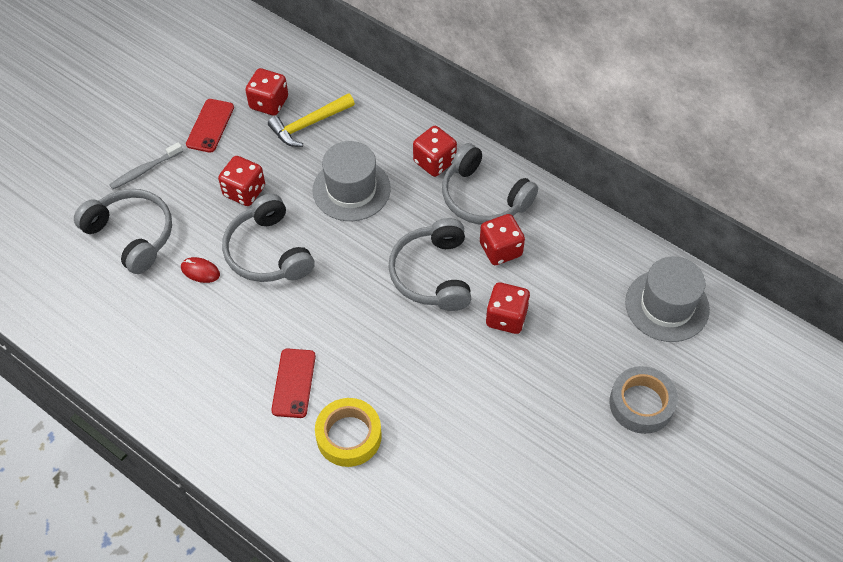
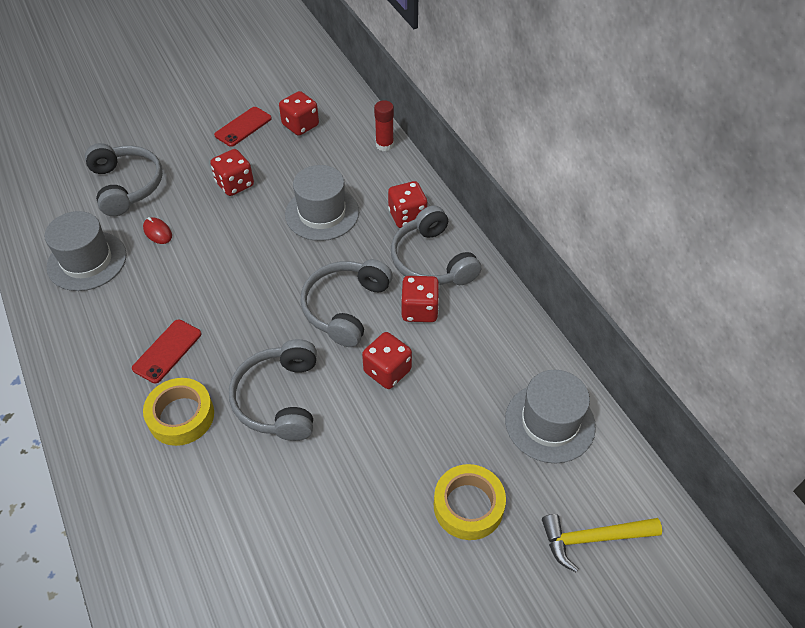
camera: 25 degrees right, 5 degrees down
grey toothbrush [109,142,183,189] -> none
grey headphones [222,194,315,282] -> grey headphones moved to [229,339,317,441]
yellow hammer [268,93,355,147] -> yellow hammer moved to [542,514,662,572]
grey tape [609,366,678,434] -> yellow tape [434,464,506,540]
none -> grey hat [45,211,126,291]
none -> red glue stick [374,100,394,151]

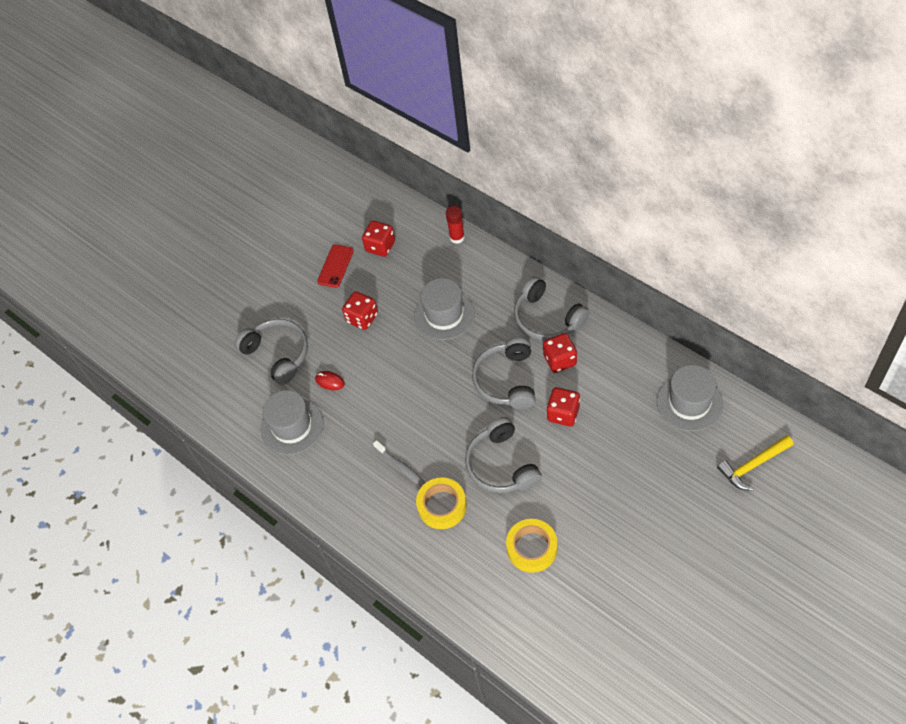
camera: 15 degrees left, 5 degrees up
red phone [132,319,202,384] -> grey toothbrush [373,440,426,487]
red dice [388,181,428,228] -> none
yellow tape [434,464,506,540] -> yellow tape moved to [506,519,558,573]

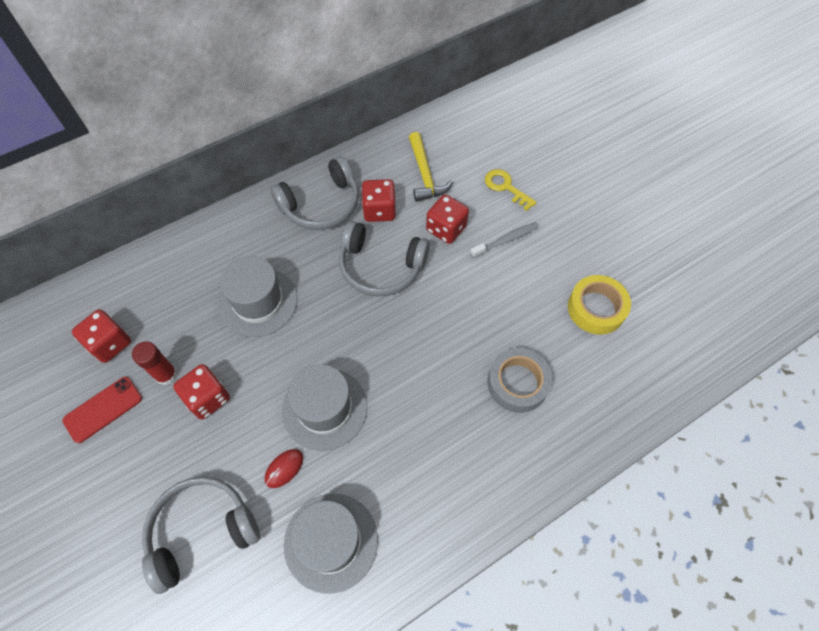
camera: 80 degrees left, 5 degrees up
red phone [317,245,354,288] -> red phone turned 75 degrees counterclockwise [62,376,142,443]
grey toothbrush [373,440,426,487] -> grey toothbrush moved to [470,222,539,258]
yellow tape [416,477,467,529] -> grey tape [487,348,552,413]
red glue stick [446,206,465,244] -> red glue stick moved to [132,341,178,385]
grey headphones [465,417,542,493] -> none
grey hat [657,365,723,431] -> grey hat moved to [282,364,367,451]
yellow hammer [717,435,794,491] -> yellow hammer moved to [409,132,453,202]
none -> yellow key [485,169,537,211]

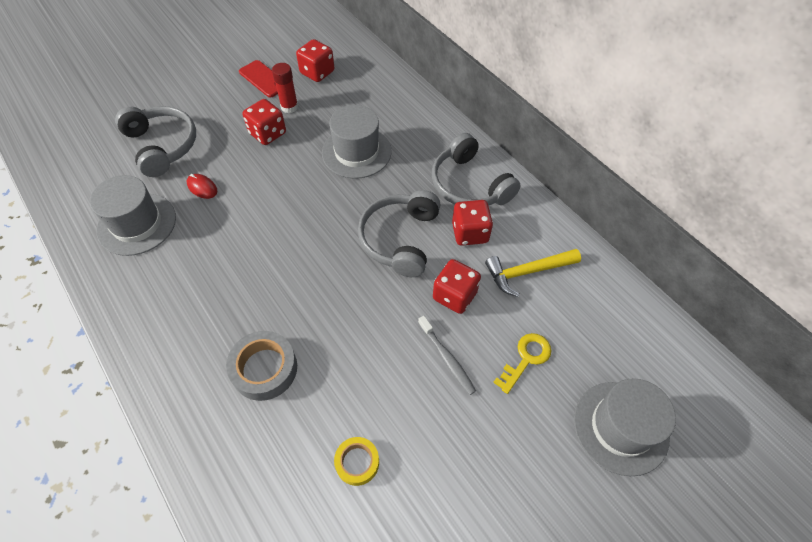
camera: 85 degrees right, 5 degrees down
grey hat [282,364,367,451] -> grey hat moved to [574,378,676,476]
yellow tape [568,275,631,335] -> yellow tape [334,437,379,486], size x0.62

